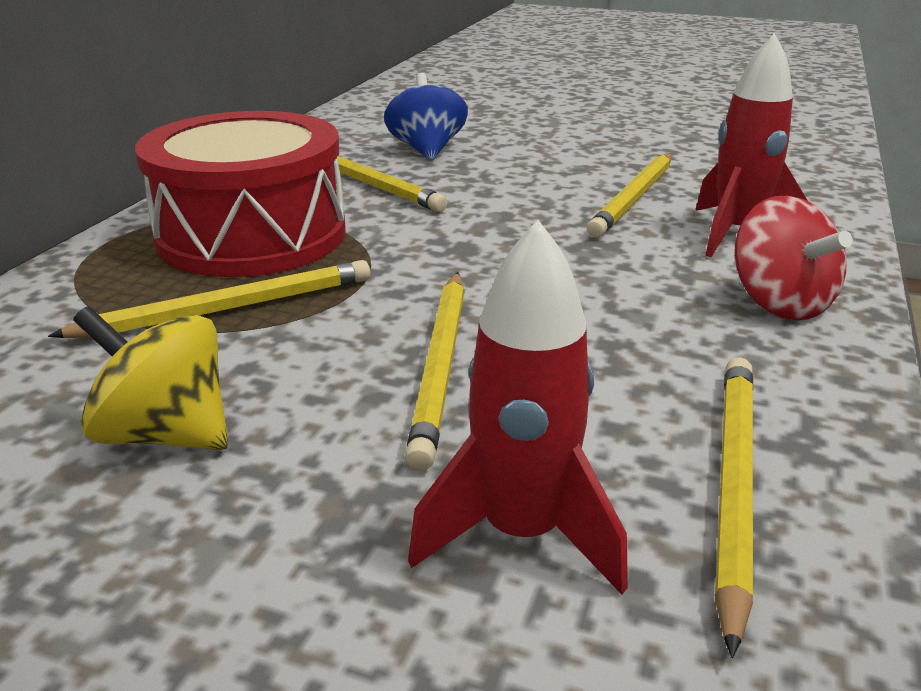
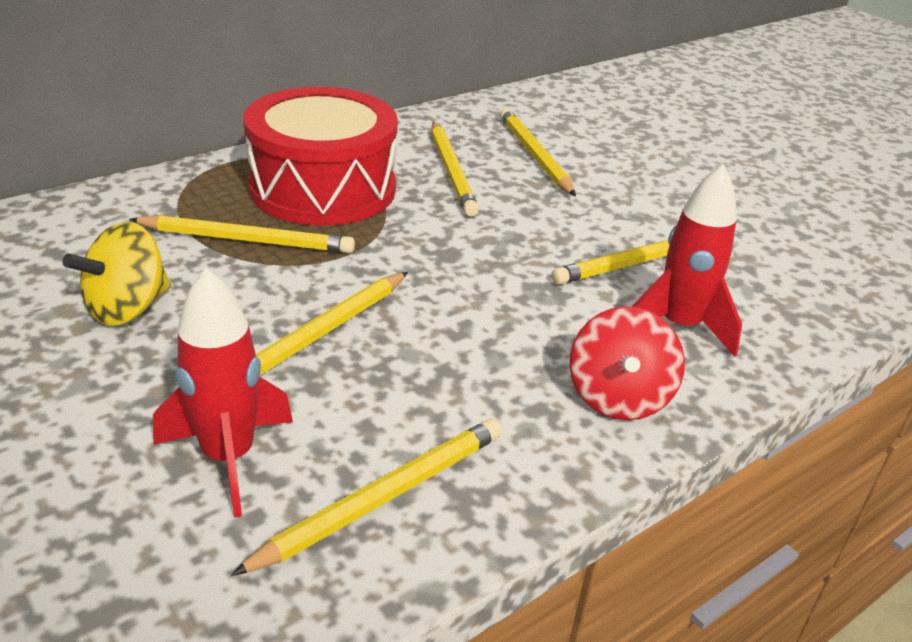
camera: 30 degrees right, 5 degrees up
yellow spinning top [73,306,228,450] -> yellow spinning top turned 105 degrees counterclockwise [62,222,171,326]
blue spinning top [384,73,468,160] -> yellow pencil [500,108,576,196]

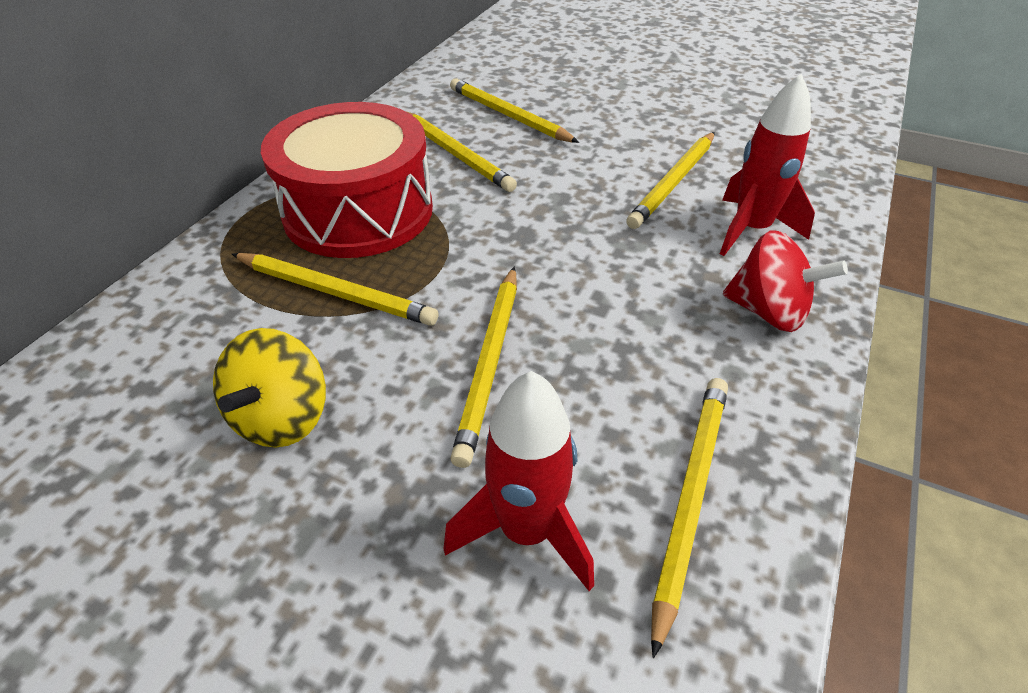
camera: 25 degrees left, 10 degrees up
yellow pencil [129,215,355,253] -> yellow pencil turned 45 degrees clockwise [232,253,439,326]
red spinning top [570,306,685,420] -> red spinning top turned 45 degrees counterclockwise [723,230,848,332]

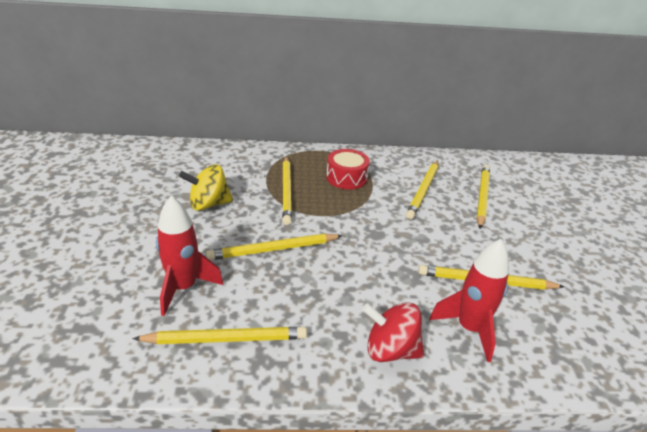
camera: 60 degrees right, 10 degrees down
red drum [261,102,433,258] -> red drum [326,149,370,189], size x0.52
red spinning top [723,230,848,332] -> red spinning top turned 105 degrees clockwise [362,302,424,362]

